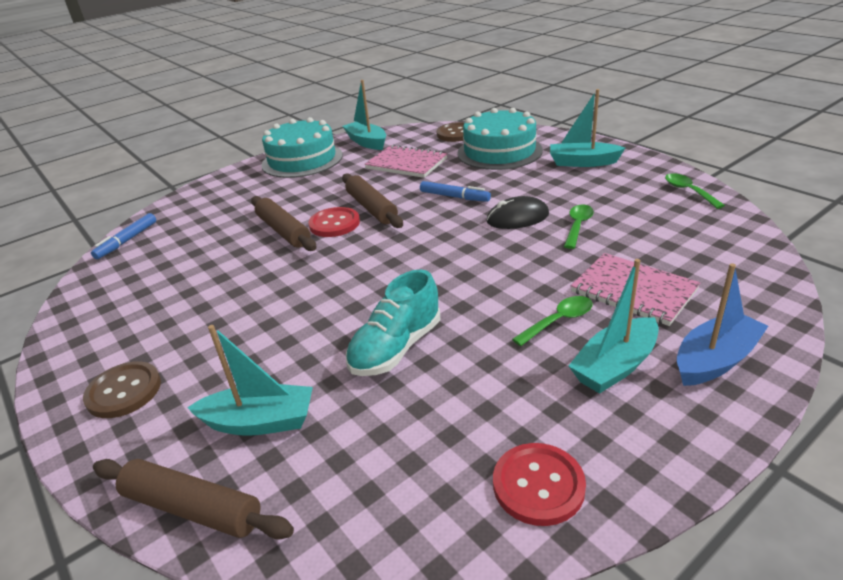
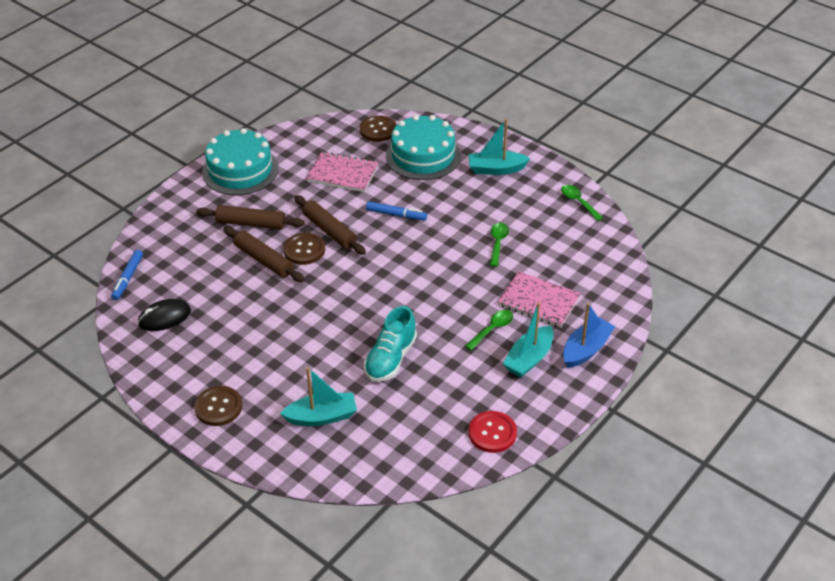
camera: 15 degrees left, 10 degrees up
brown rolling pin [93,459,294,540] -> brown rolling pin moved to [196,205,305,230]
red button [308,207,360,237] -> brown button [283,233,325,265]
turquoise boat [342,80,386,150] -> none
black mouse [486,196,549,229] -> black mouse moved to [138,299,191,331]

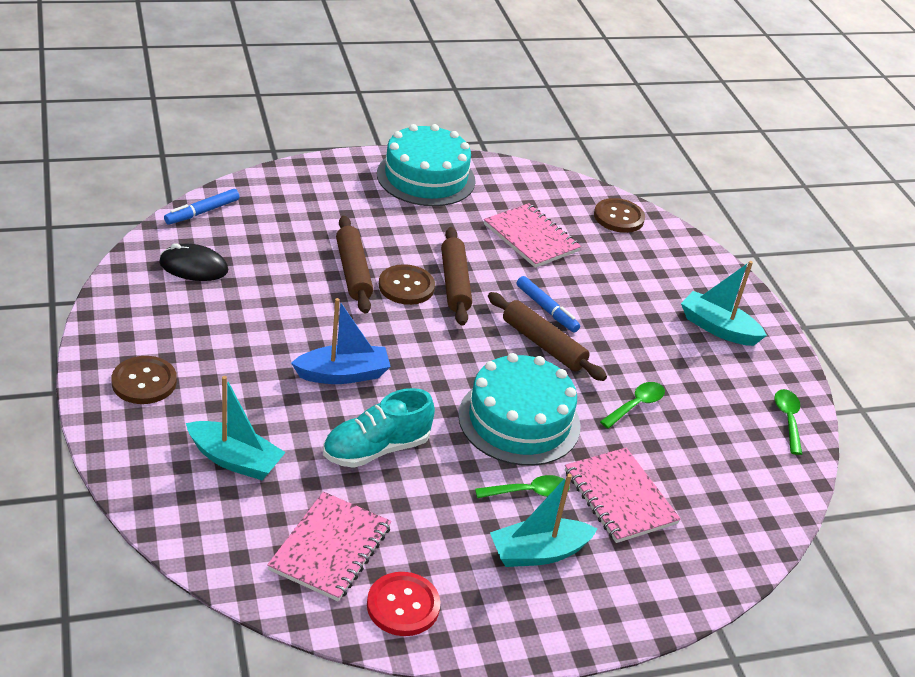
camera: 30 degrees right, 5 degrees down
brown rolling pin [196,205,305,230] -> brown rolling pin moved to [488,292,607,381]
turquoise cake [386,115,461,180] -> turquoise cake moved to [458,353,581,466]
blue boat [563,303,615,368] -> blue boat moved to [291,298,391,384]
none -> pink notebook [267,491,392,601]

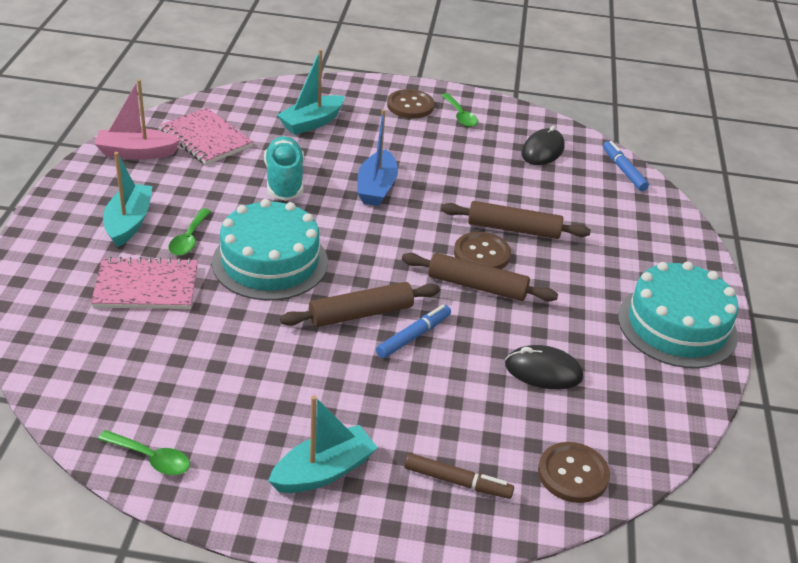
camera: 115 degrees right, 0 degrees up
red button [367,572,440,636] -> pink boat [95,79,181,160]
pink notebook [484,203,581,268] -> black mouse [505,345,583,389]
blue marker [517,276,580,333] -> blue marker turned 150 degrees clockwise [376,305,451,358]
green spoon [600,382,665,428] -> green spoon moved to [441,93,478,127]
none -> brown marker [404,453,514,499]

